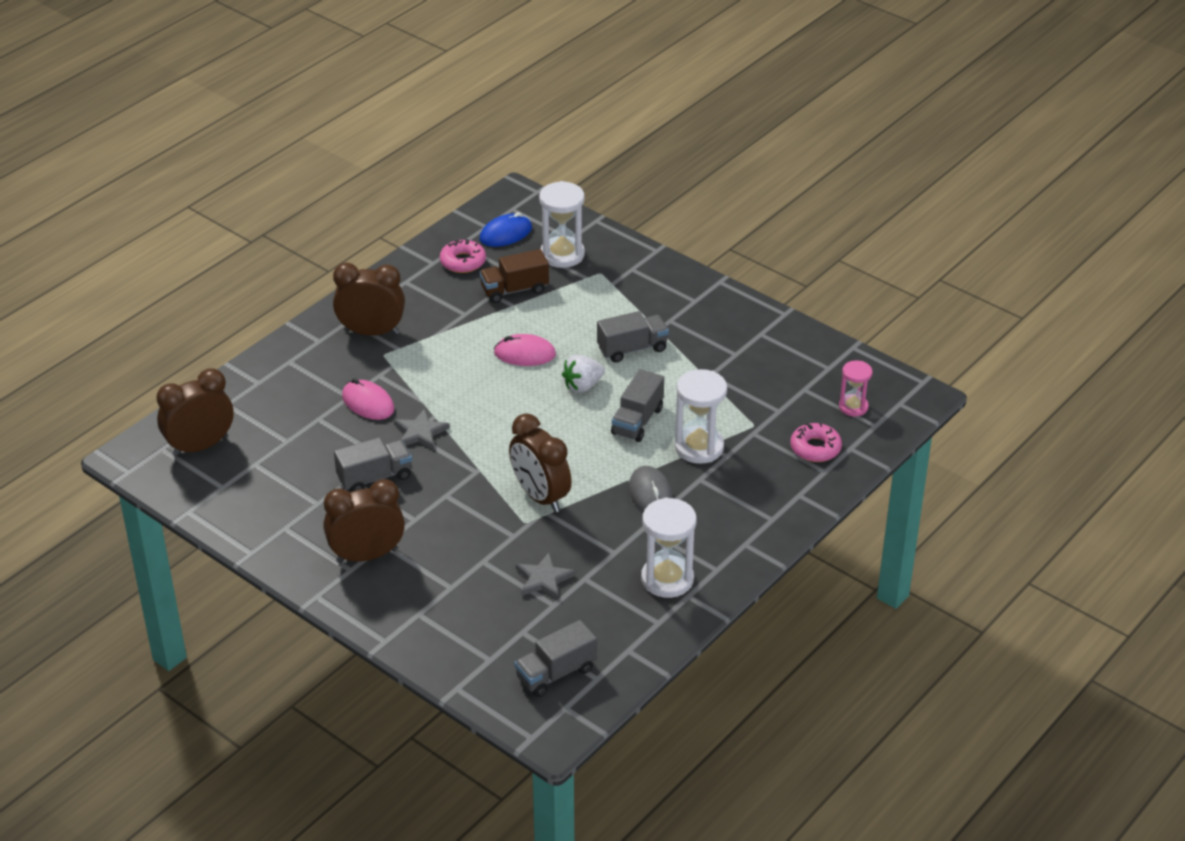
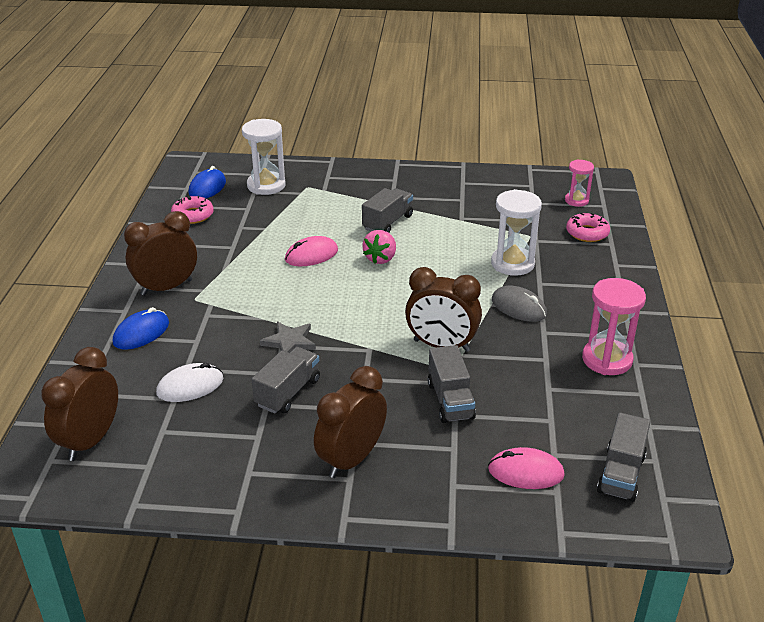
camera: 35 degrees left, 5 degrees down
pink mouse [342,378,394,420] -> pink mouse moved to [488,447,565,489]
brown truck [479,249,549,303] -> none
grey star [516,553,576,599] -> none
white strawberry [562,355,605,393] -> pink strawberry [363,230,396,264]
grey truck [611,369,664,442] -> grey truck moved to [428,345,476,423]
white hourglass [641,498,697,598] -> pink hourglass [582,278,646,375]
none -> blue mouse [113,307,169,350]
none -> white mouse [156,363,223,402]

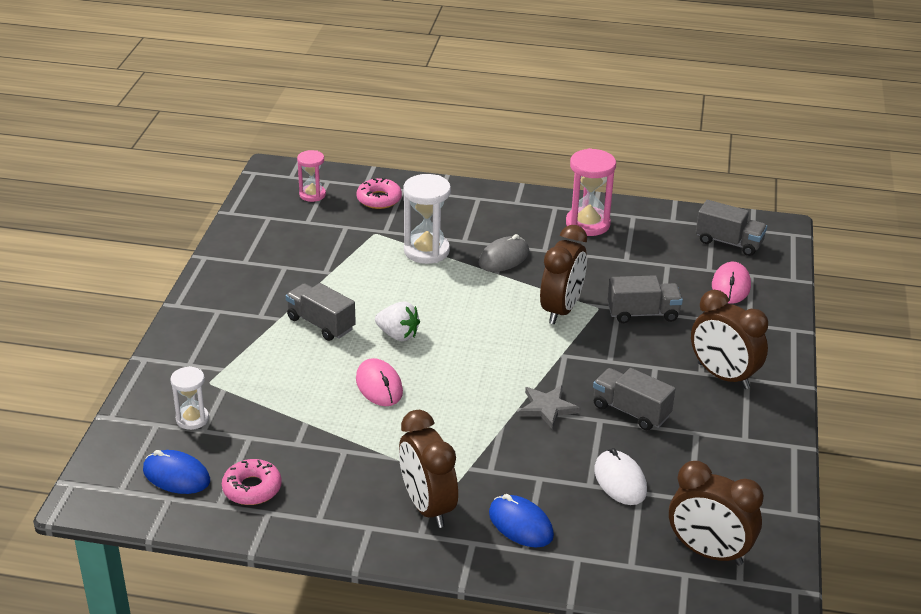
camera: 85 degrees left, 0 degrees up
white hourglass [242,119,286,195] -> white hourglass [171,366,209,430], size x0.61
pink strawberry [363,230,396,264] -> white strawberry [375,301,420,341]

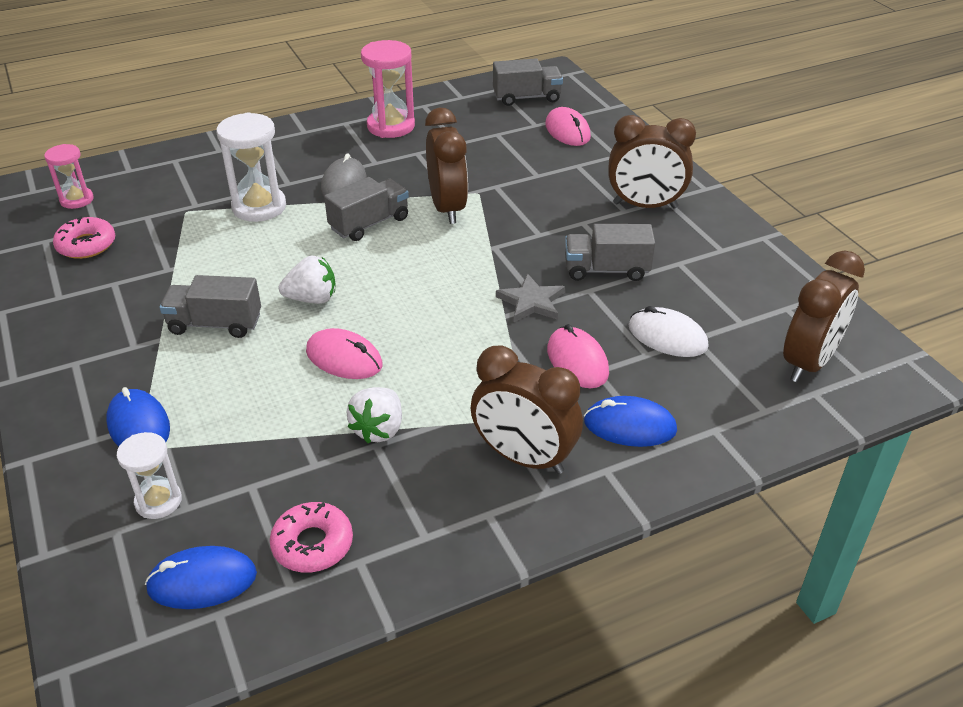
camera: 35 degrees left, 5 degrees up
pink donut [357,178,402,209] -> pink donut moved to [53,216,115,259]
grey truck [607,275,683,323] -> grey truck moved to [324,177,409,241]
brown clock [669,461,764,566] -> brown clock turned 45 degrees counterclockwise [783,251,865,382]
none -> blue mouse [106,387,170,447]
none -> white strawberry [346,387,402,443]
none -> pink mouse [547,324,609,388]

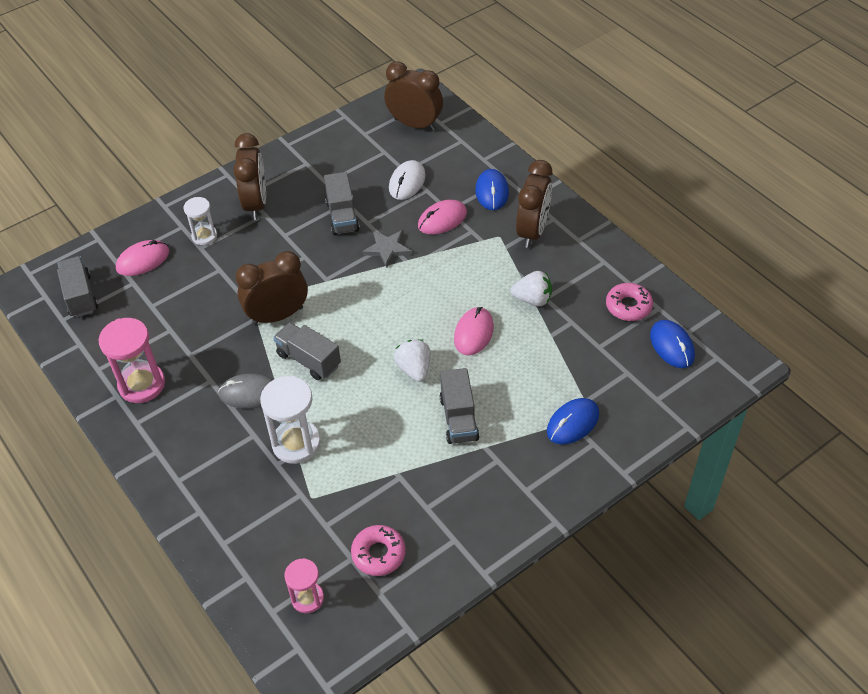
camera: 100 degrees left, 10 degrees up
white hourglass [117,432,182,519] -> white hourglass moved to [184,197,217,245]

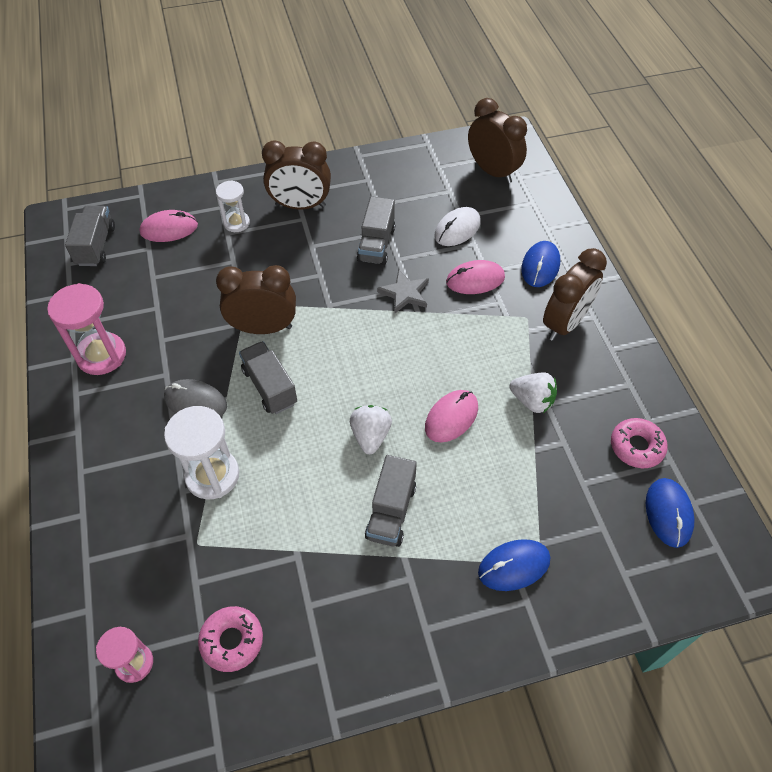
camera: 20 degrees right, 5 degrees up
brown clock [233,133,266,220] -> brown clock turned 75 degrees clockwise [262,140,331,210]

